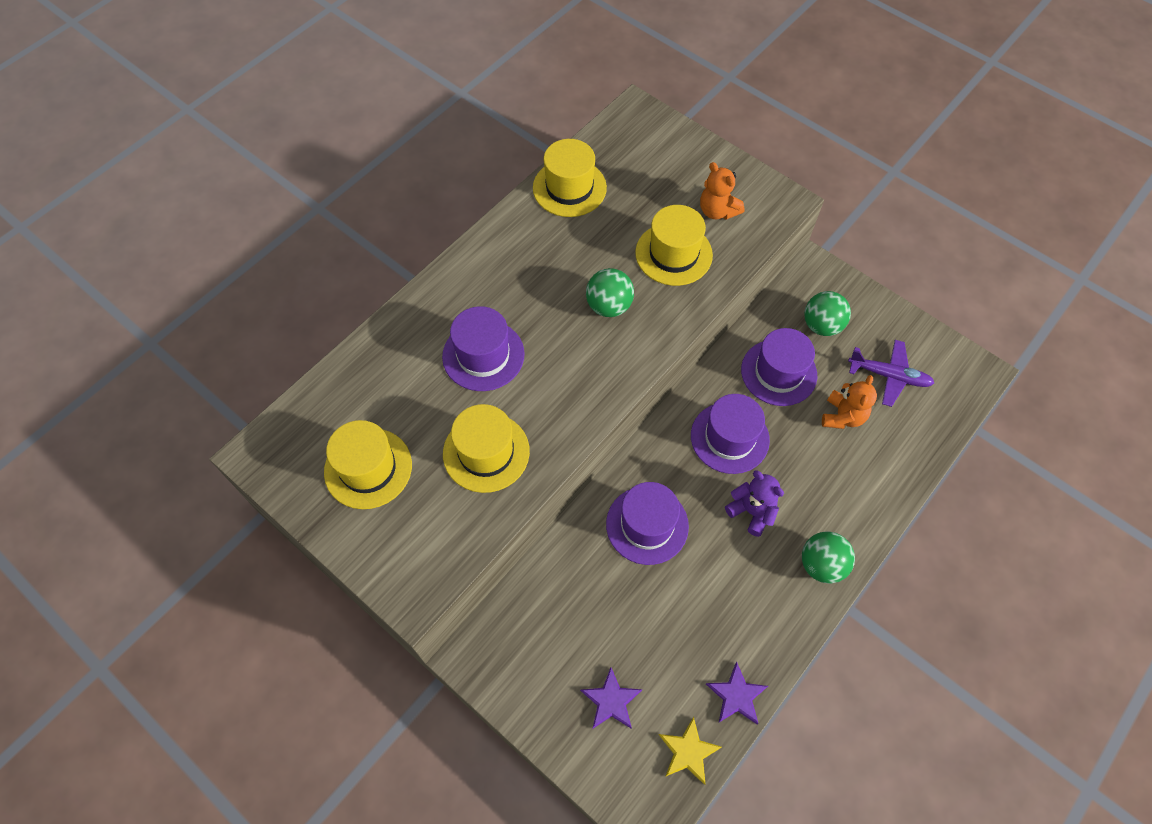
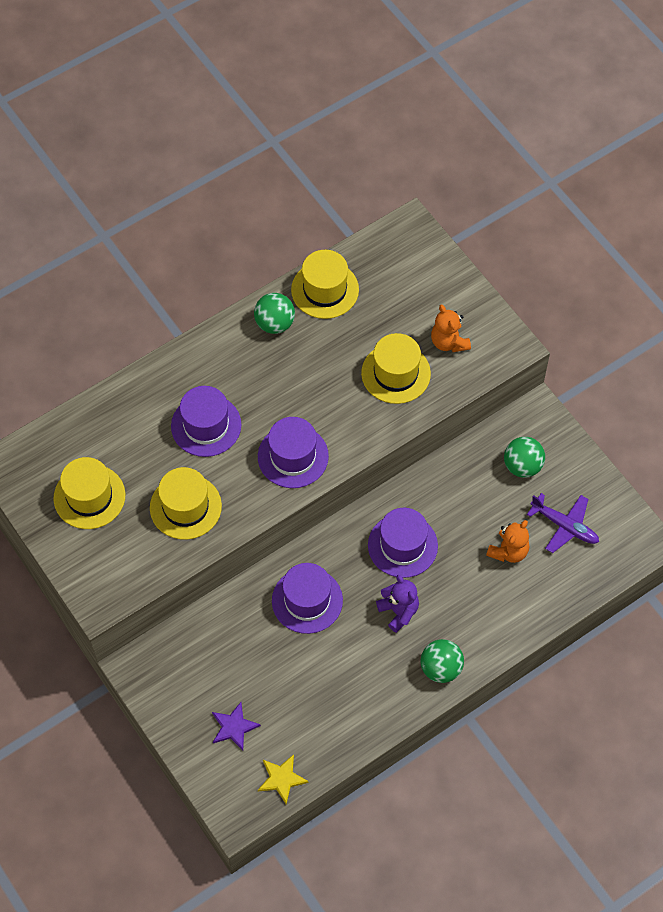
camera: 15 degrees right, 0 degrees up
green ball [586,268,634,317] -> green ball moved to [254,293,295,334]
purple star [706,662,768,725] -> none
purple hat [741,328,817,406] -> purple hat moved to [258,417,329,488]

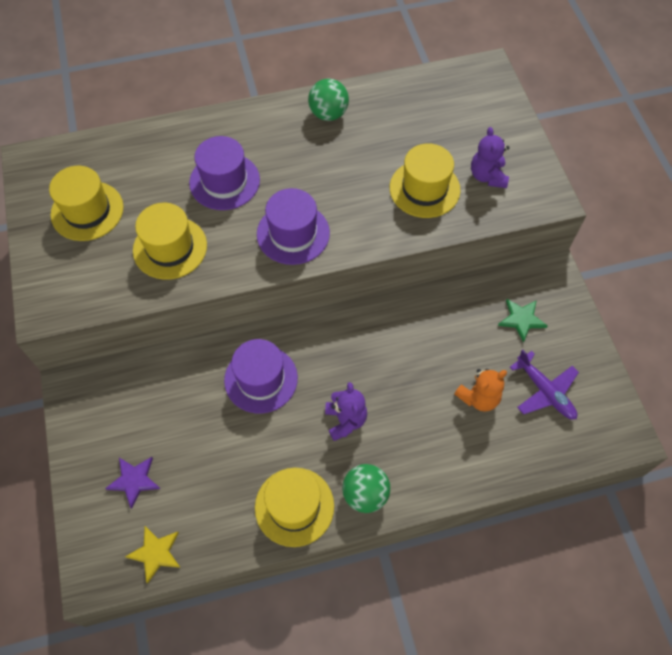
camera: 20 degrees right, 0 degrees up
yellow hat [291,250,359,319] -> yellow hat moved to [255,468,334,547]
purple hat [368,508,438,578] -> none
orange teddy bear [431,304,471,352] -> purple teddy bear [471,127,509,188]
green ball [504,437,545,478] -> green star [498,299,548,342]

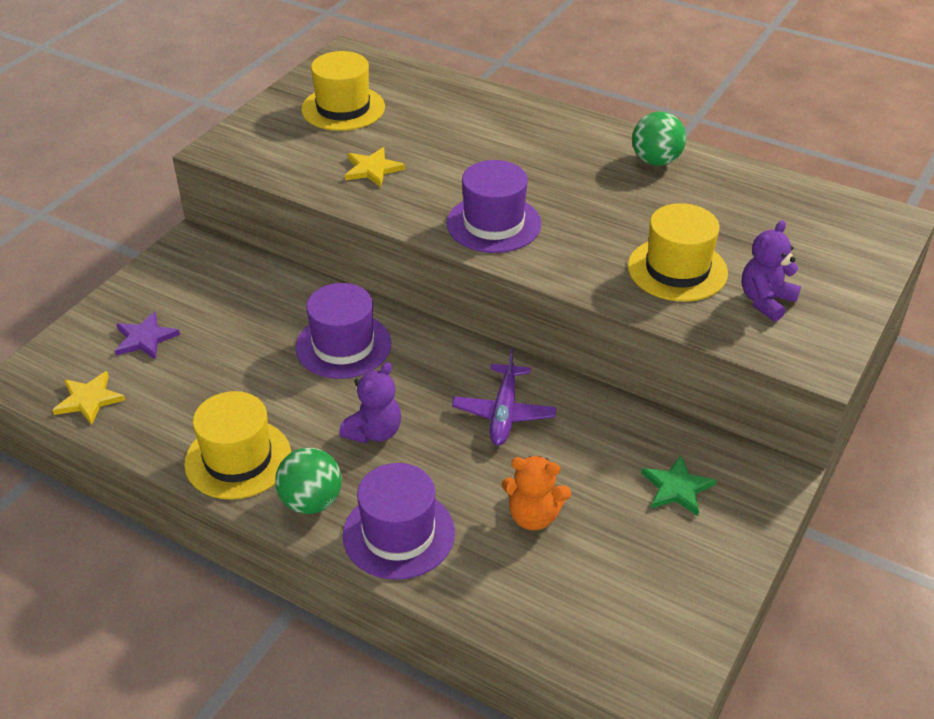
camera: 45 degrees right, 20 degrees down
yellow hat [133,203,207,280] -> yellow star [345,147,405,187]
purple hat [189,136,260,210] -> purple hat moved to [343,463,455,580]
purple plane [510,350,579,420] -> purple plane moved to [452,348,556,446]

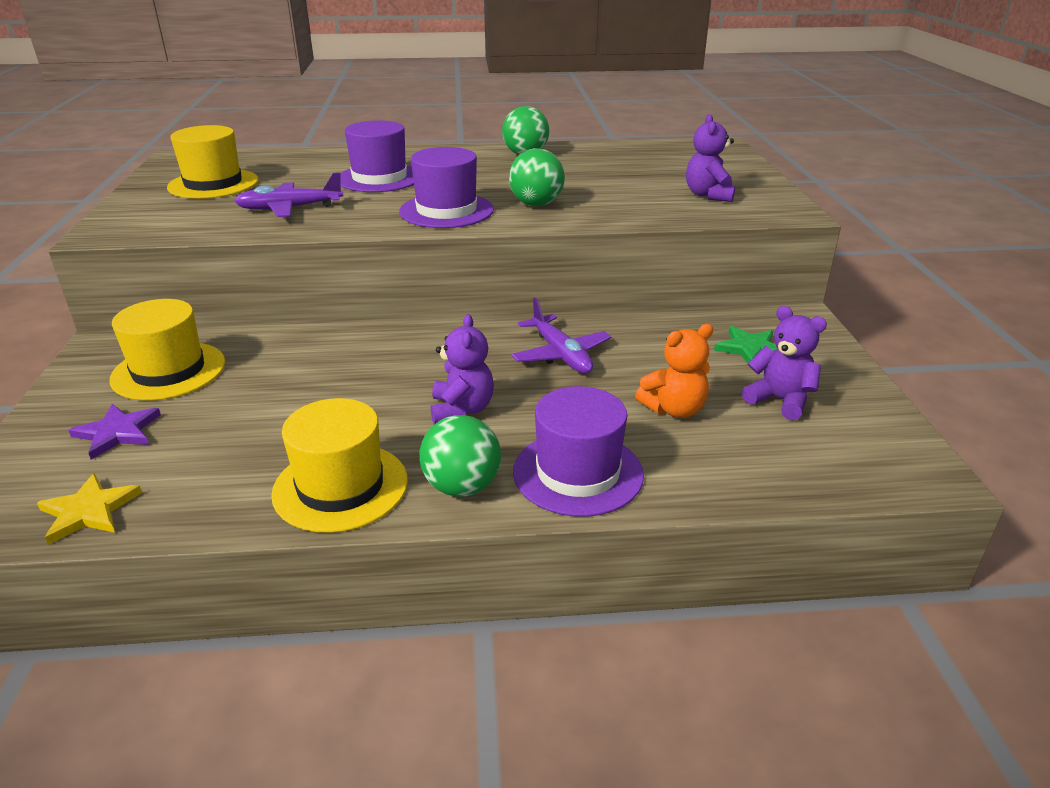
camera: 35 degrees left, 10 degrees down
purple hat [295,283,391,379] -> purple hat moved to [340,120,414,192]
yellow star [345,147,405,187] -> purple plane [235,172,343,217]
yellow hat [628,203,728,302] -> yellow hat moved to [110,299,225,401]
none -> green ball [509,148,565,206]
none -> purple teddy bear [742,306,827,420]

